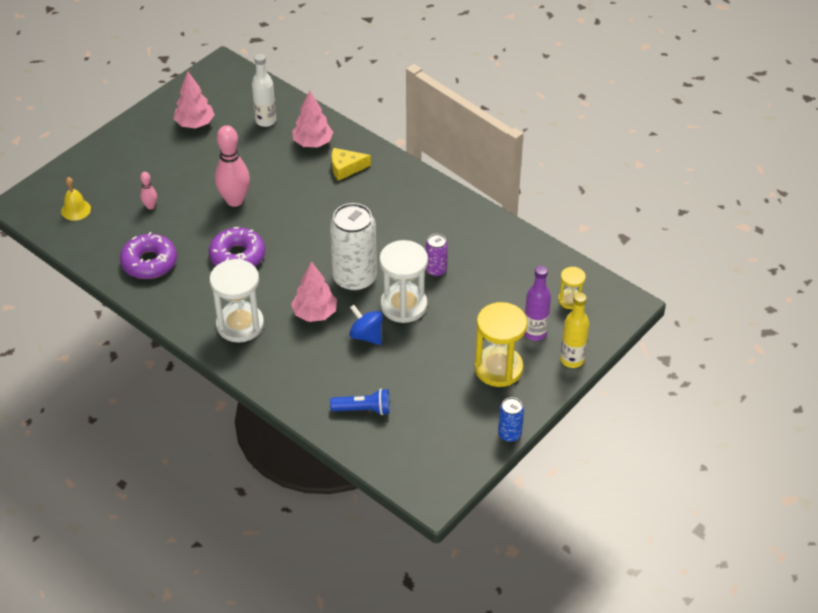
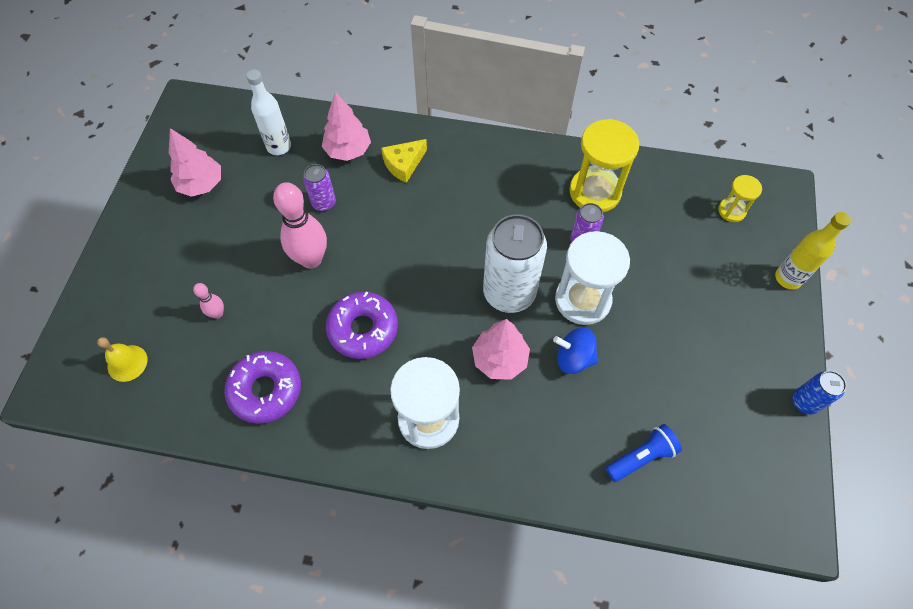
camera: 30 degrees left, 15 degrees up
yellow hourglass [474,302,527,387] -> yellow hourglass moved to [569,119,639,212]
purple bottle [524,266,551,341] -> none
none -> purple can [303,164,336,211]

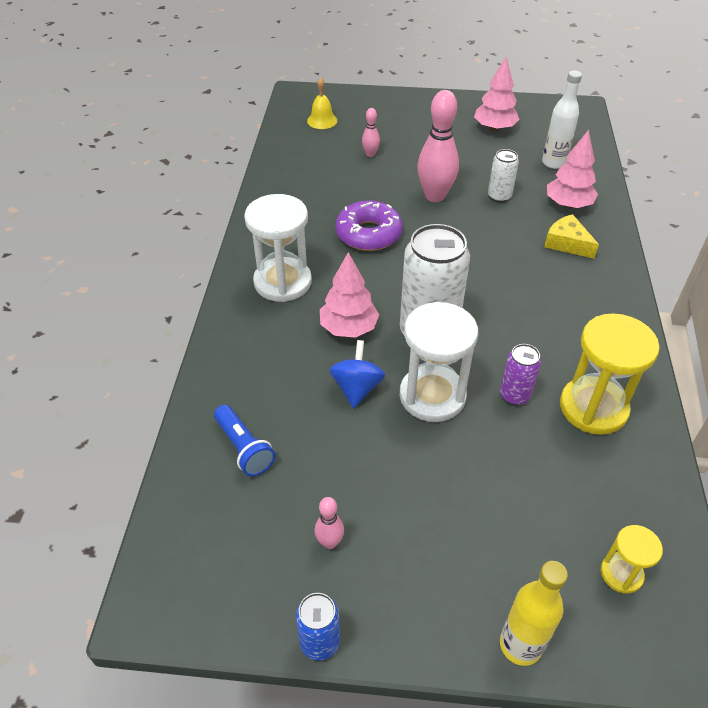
camera: 85 degrees right, 15 degrees down
purple donut [224,351,301,424] -> none
purple can [303,164,336,211] -> white can [488,149,519,202]
none -> pink bowling pin [315,497,344,549]

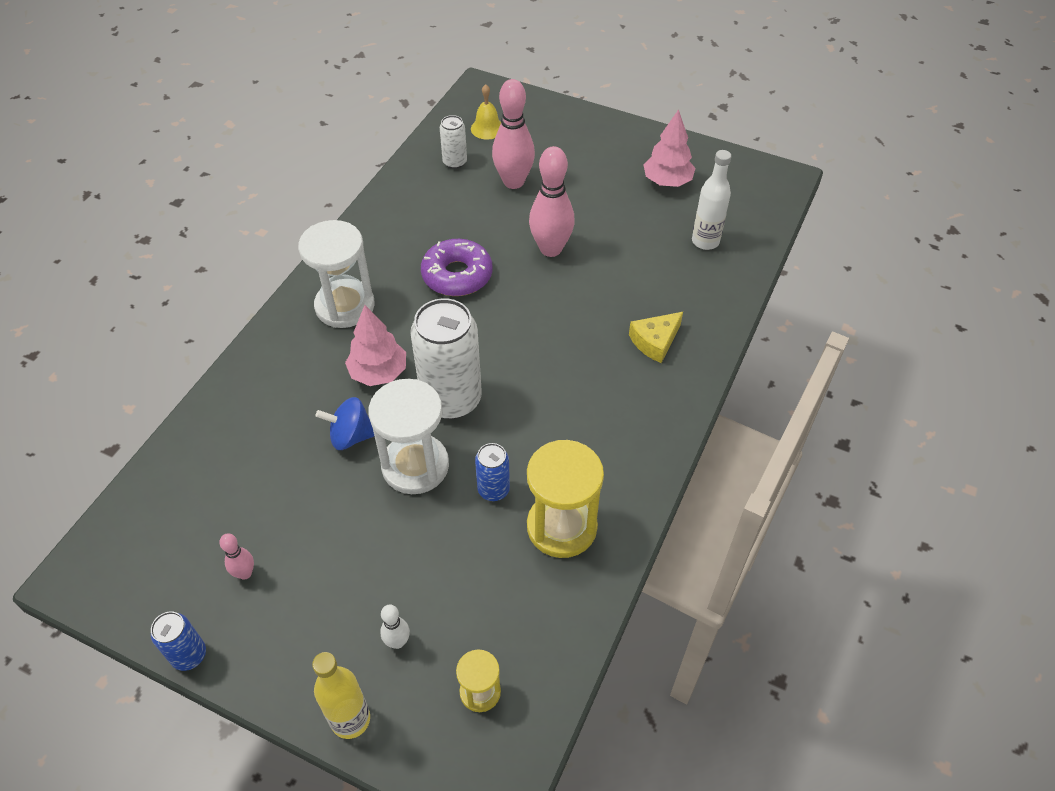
camera: 20 degrees right, 5 degrees up
blue flashlight [214,405,276,476] -> none
blue spinning top [330,340,385,408] -> blue spinning top turned 120 degrees counterclockwise [316,397,374,450]
pink bowling pin [362,108,380,157] -> pink bowling pin [492,79,535,189], size x2.10
white can [488,149,519,202] -> white can moved to [440,115,467,169]
purple can [500,344,541,405] -> blue can [475,443,510,501]
yellow cheese [544,214,599,259] -> yellow cheese turned 105 degrees counterclockwise [629,312,683,363]
pink tree [547,130,598,208] -> none
none -> white bowling pin [380,604,410,649]

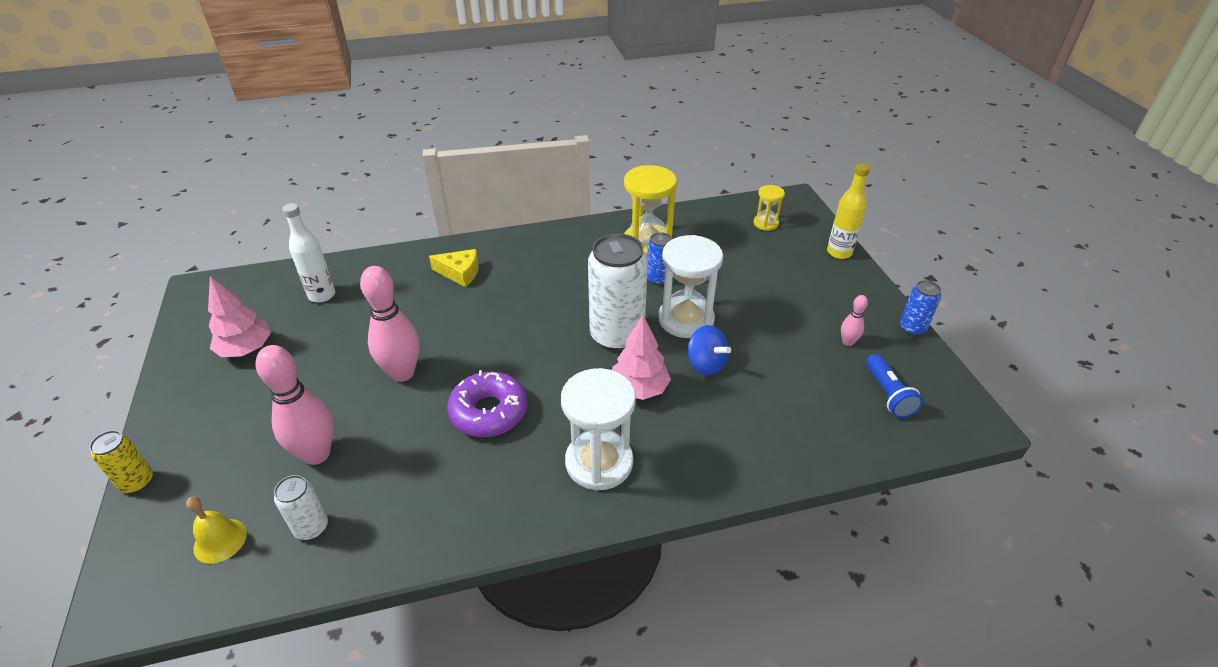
camera: 130 degrees left, 10 degrees down
white bowling pin [380,604,410,649] -> none
none -> yellow can [89,430,153,493]
none -> blue flashlight [866,354,923,418]

